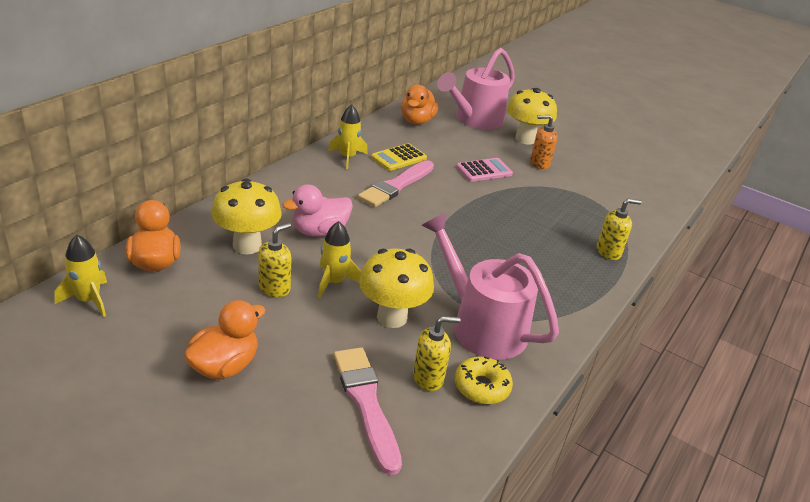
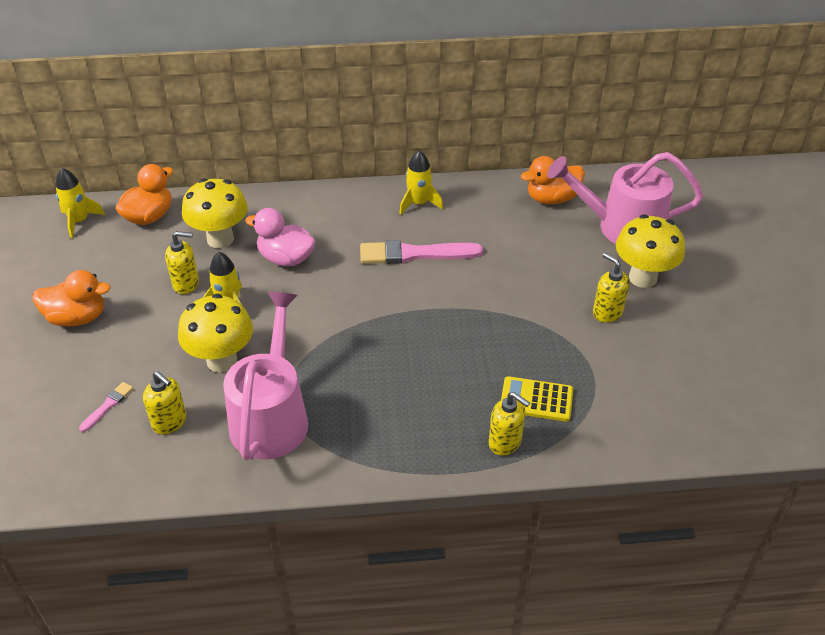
camera: 55 degrees right, 10 degrees up
pink brush [333,347,402,475] -> pink brush [79,382,133,432], size x0.47
yellow calculator [371,143,427,171] -> yellow calculator moved to [501,376,573,422]
yellow donut [455,356,513,404] -> none
pink calculator [456,158,513,182] -> none
orange soap dispenser [530,115,558,169] -> yellow soap dispenser [593,253,630,323]

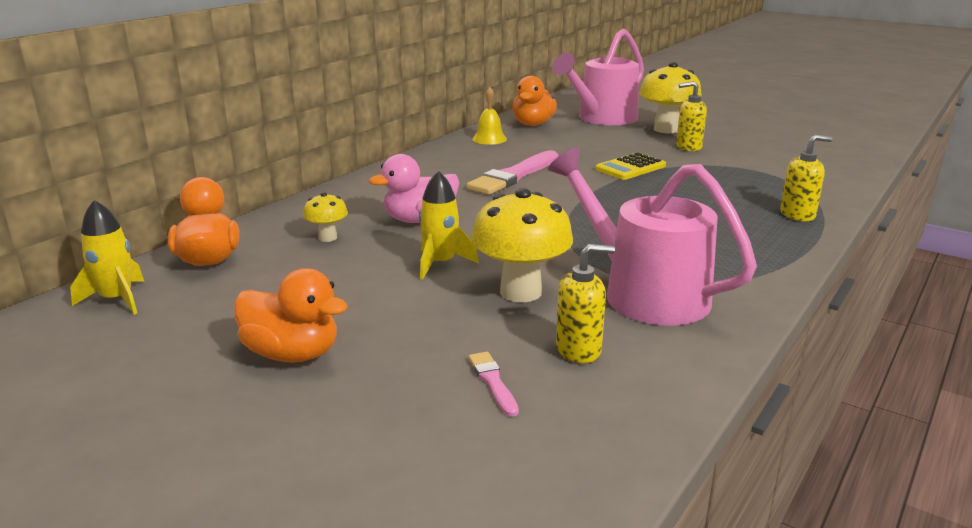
camera: 50 degrees left, 20 degrees down
orange duck [32,270,111,326] -> orange duck turned 75 degrees clockwise [234,268,348,362]
yellow soap dispenser [165,231,199,294] -> none
yellow mushroom [182,178,248,248] -> yellow mushroom [303,192,348,242], size x0.51
yellow rocket [399,150,443,215] -> none
yellow calculator [501,376,573,422] -> yellow calculator moved to [595,152,666,180]
none -> yellow bell [472,87,507,145]

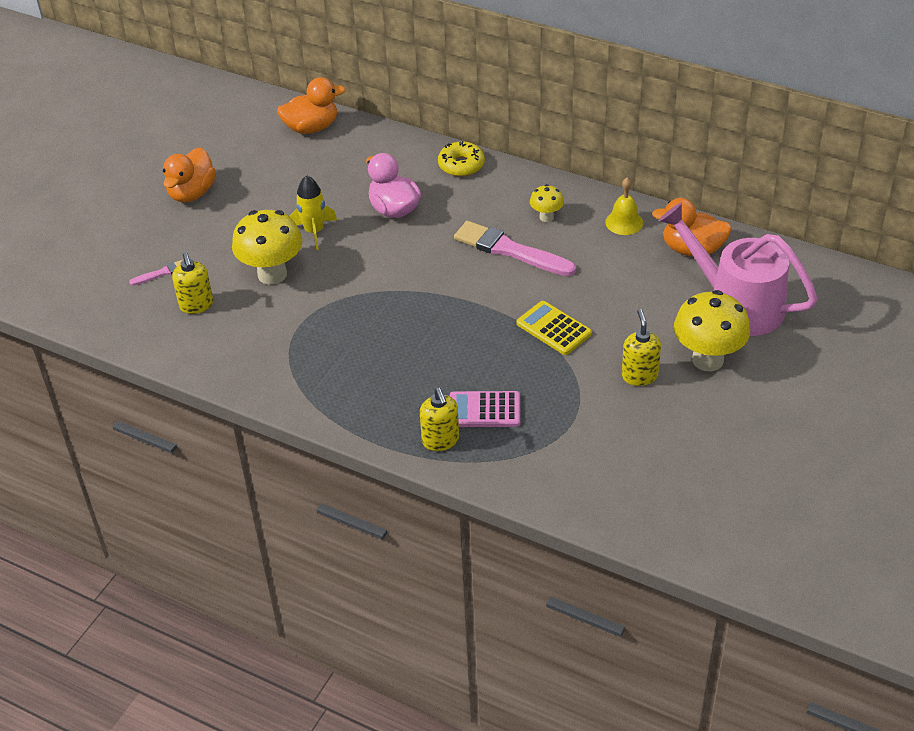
camera: 85 degrees right, 20 degrees up
yellow rocket [70,200,144,315] -> none
yellow mushroom [303,192,348,242] -> yellow mushroom moved to [530,184,564,222]
pink watering can [548,148,757,326] -> none
none -> yellow donut [438,141,485,177]
none -> pink calculator [450,391,520,427]

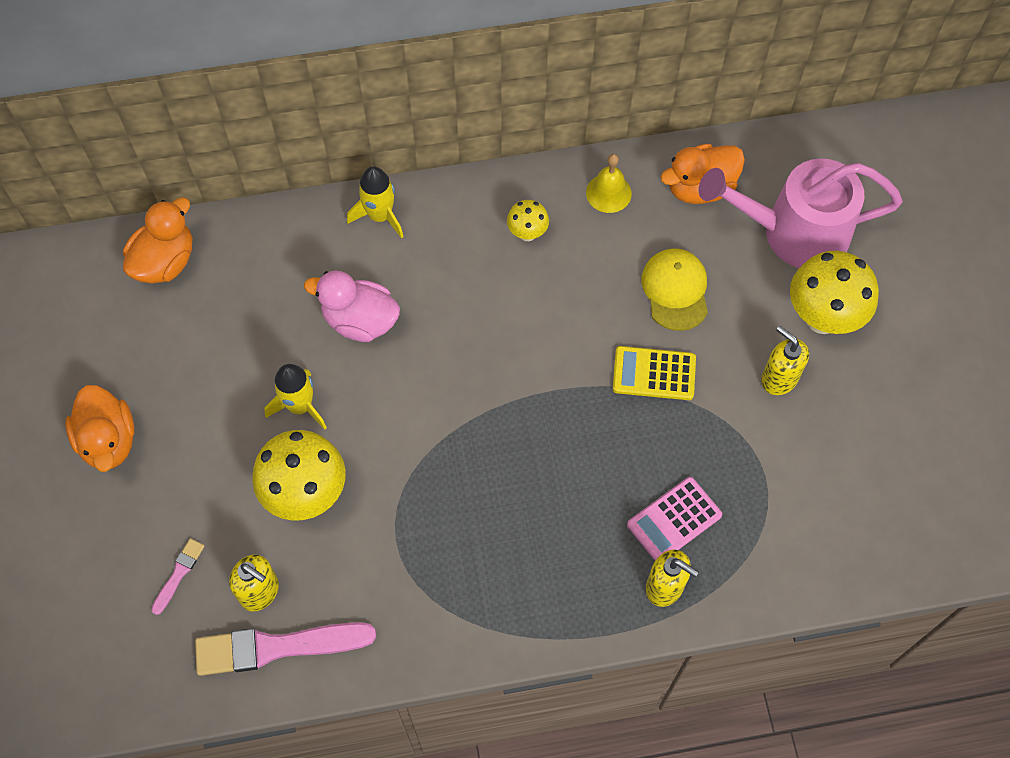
camera: 40 degrees left, 20 degrees up
yellow donut [438,141,485,177] -> yellow rocket [347,166,404,238]
pink brush [454,221,576,276] -> pink brush moved to [195,622,376,676]
none -> yellow cap [641,248,708,331]

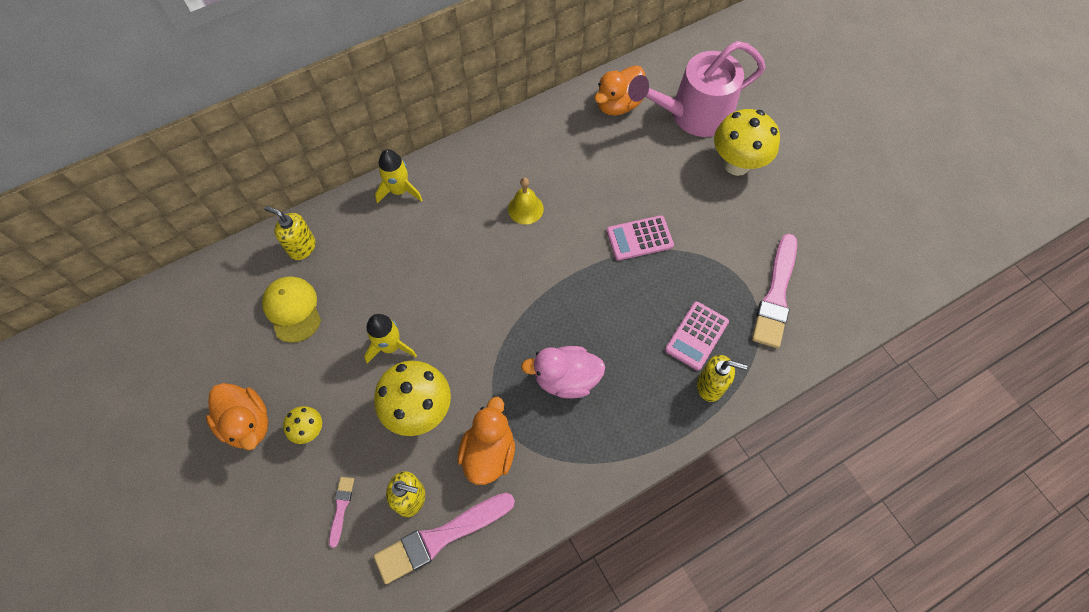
camera: 20 degrees left, 0 degrees up
orange duck [123,197,192,283] -> orange duck moved to [458,397,515,485]
pink duck [304,271,400,342] -> pink duck moved to [521,346,606,398]
yellow mushroom [507,200,549,241] -> yellow mushroom moved to [283,406,322,444]
yellow bell [586,154,632,213] -> yellow bell moved to [508,177,544,224]
yellow calculator [613,346,696,400] -> pink calculator [606,215,674,261]
yellow cap [641,248,708,331] -> yellow cap moved to [262,276,321,343]
yellow soap dispenser [761,326,809,395] -> yellow soap dispenser moved to [264,206,315,260]
none -> pink brush [752,234,797,348]

